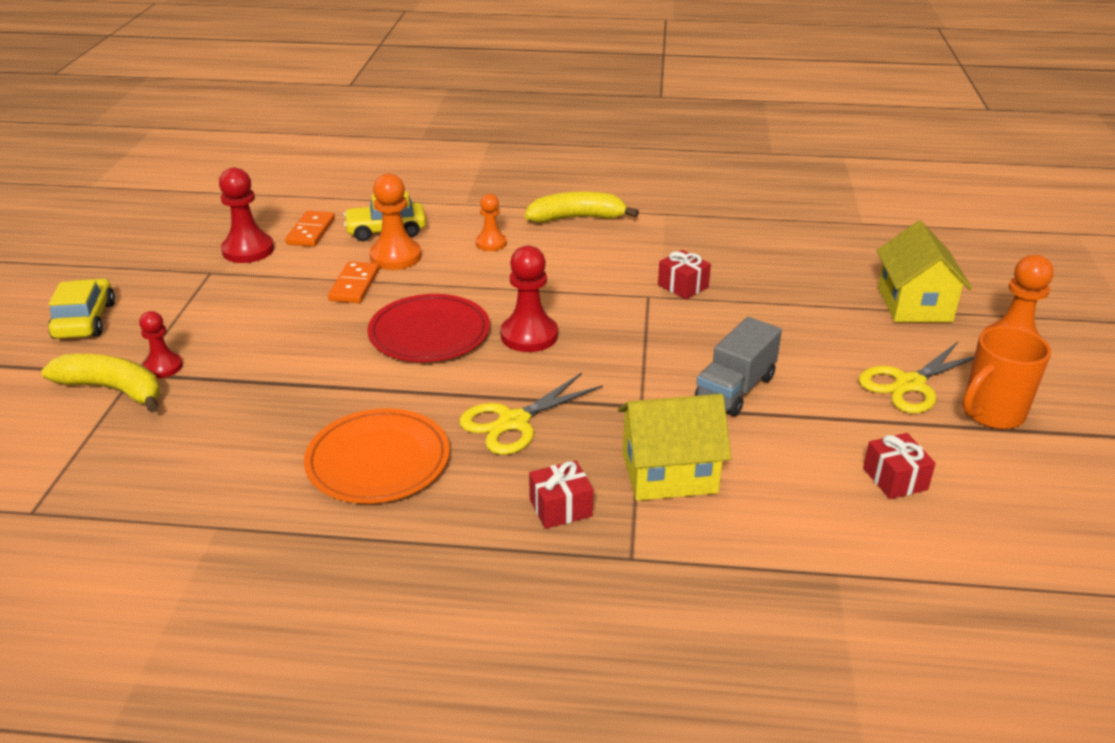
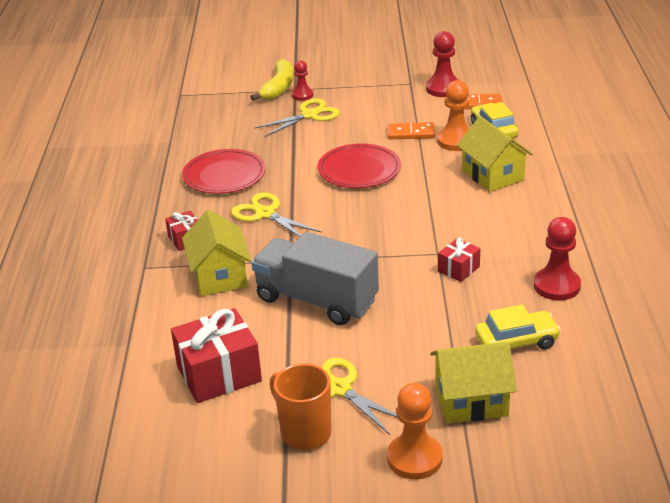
camera: 85 degrees right, 0 degrees up
yellow car [48,279,115,339] -> yellow car moved to [475,305,561,350]
orange plate [304,408,450,503] -> red plate [182,149,266,194]
orange pawn [476,194,507,251] -> yellow house [457,116,532,192]
red pawn [500,246,558,352] -> red pawn moved to [534,217,581,300]
yellow banana [525,192,639,223] -> none
grey truck [695,317,782,416] -> grey truck [251,232,379,325], size x1.57
red gift [863,433,936,499] -> red gift [171,308,262,403], size x1.93
none -> yellow scissors [255,98,340,137]

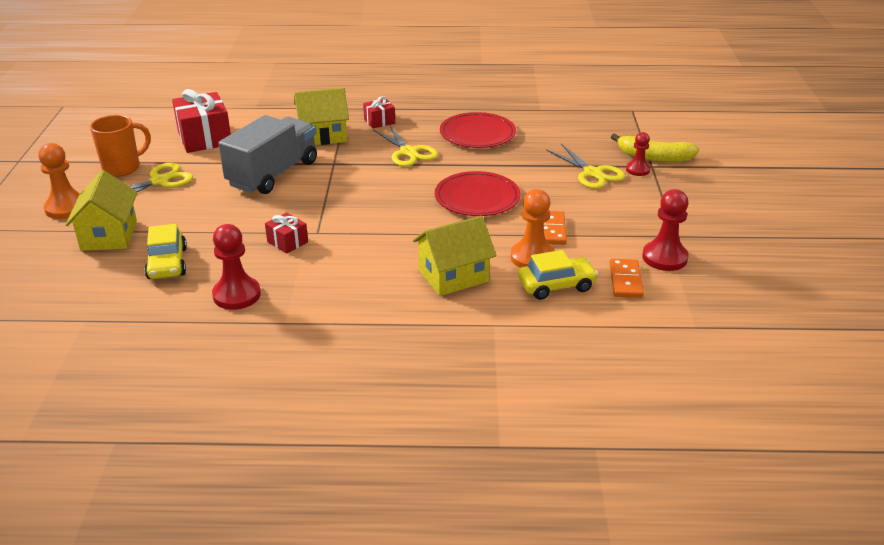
camera: 90 degrees right, 0 degrees up
yellow scissors [231,193,322,237] -> yellow scissors turned 105 degrees clockwise [373,124,438,167]

